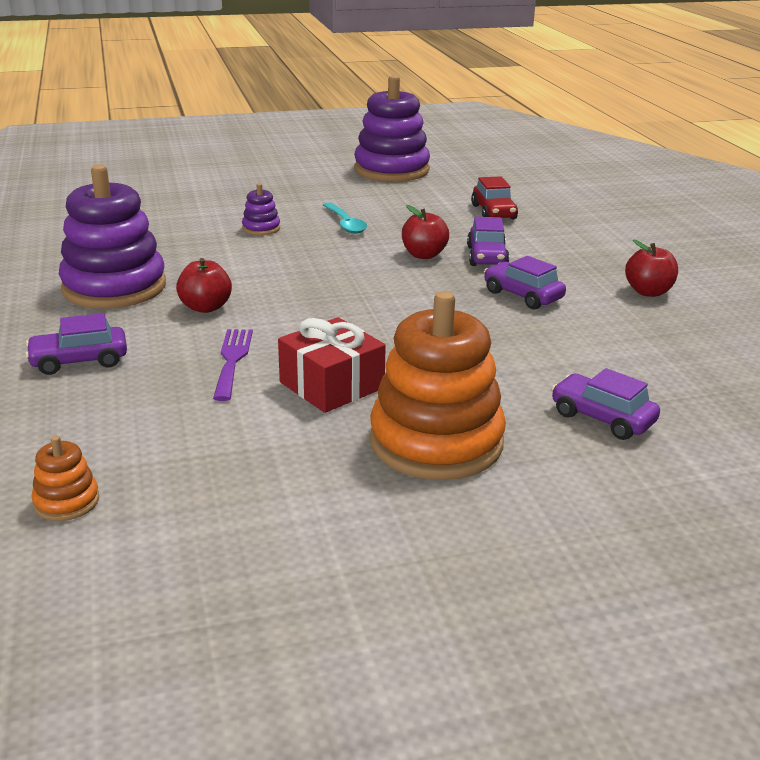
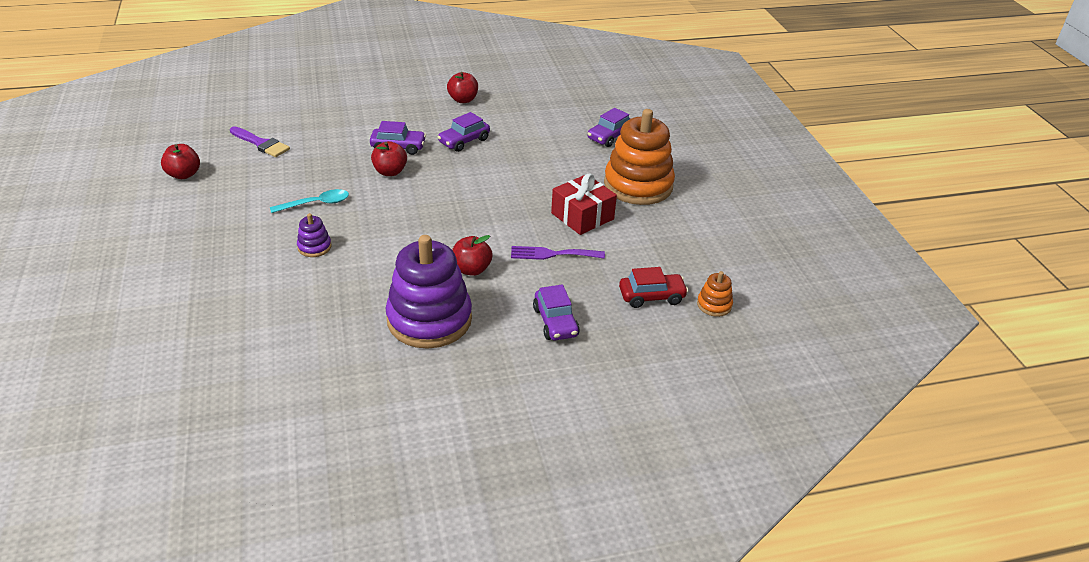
camera: 90 degrees left, 10 degrees up
purple stacking toy [354,75,430,182] -> red apple [161,144,200,179]
red car [471,176,518,219] -> red car moved to [619,267,688,308]
none -> purple brush [230,126,290,157]

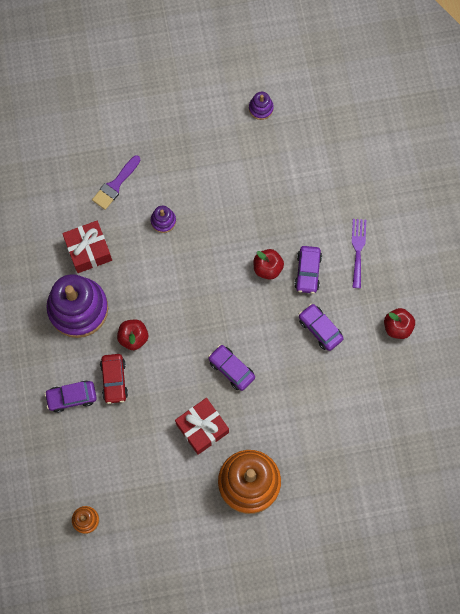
camera: 95 degrees right, 35 degrees up
red apple [161,144,200,179] -> purple stacking toy [249,92,274,120]
purple brush [230,126,290,157] -> purple brush moved to [92,155,140,210]
turquoise spoon [270,189,349,213] -> none
purple fork [511,246,605,260] -> purple fork moved to [352,219,366,288]
purple car [587,108,631,147] -> purple car moved to [208,345,255,391]
red car [619,267,688,308] -> red car moved to [100,354,128,404]
none -> red gift [62,221,112,273]

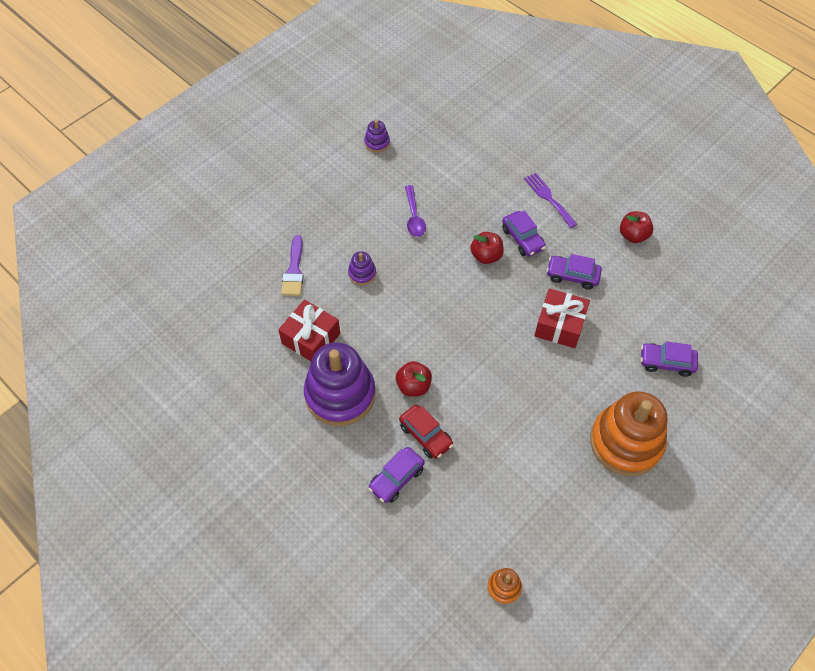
camera: 35 degrees left, 15 degrees down
red gift [175,398,229,455] -> red gift moved to [534,288,590,348]
purple car [208,345,255,391] -> purple car moved to [641,341,698,377]
none -> purple spoon [405,185,426,237]

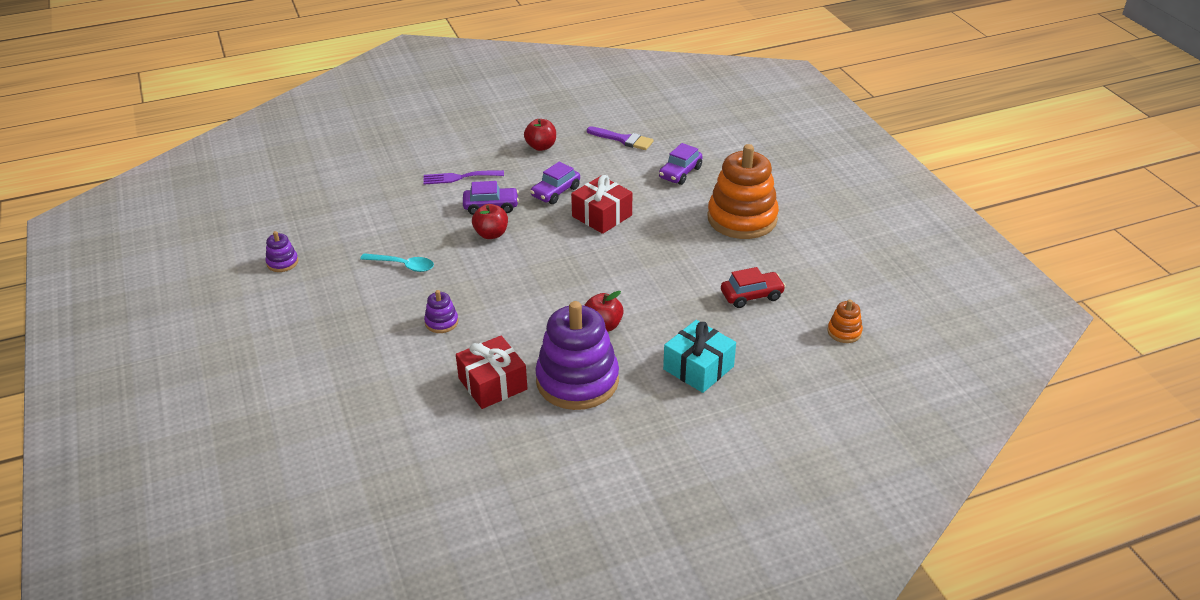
camera: 65 degrees left, 20 degrees down
purple brush [281,235,304,296] -> purple brush moved to [587,127,654,150]
purple car [368,447,425,503] -> turquoise gift [663,320,736,393]
red car [399,405,453,459] -> red car moved to [721,267,786,308]
purple spoon [405,185,426,237] -> turquoise spoon [360,253,434,272]

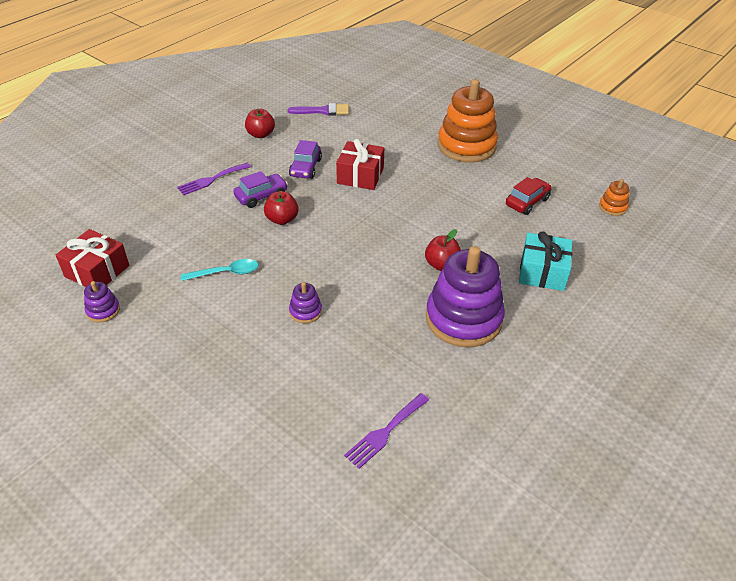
camera: 30 degrees left, 5 degrees up
red gift [456,336,527,409] -> red gift moved to [56,229,129,287]
purple car [659,143,702,185] -> none
none -> purple fork [344,393,429,469]

